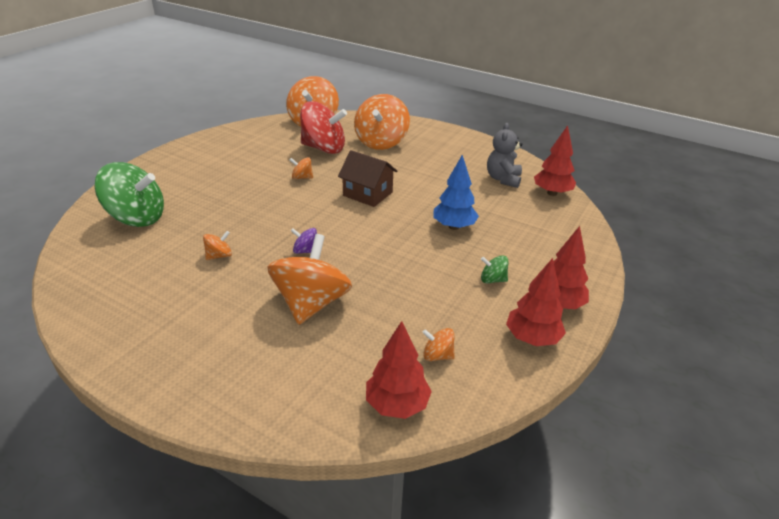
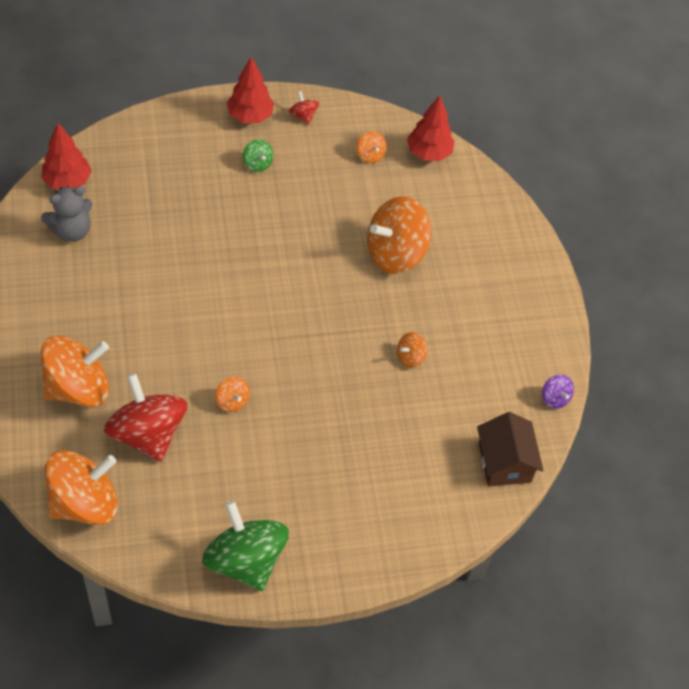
camera: 135 degrees left, 20 degrees up
green spinning top [94,162,164,227] -> green spinning top moved to [202,501,289,591]
orange spinning top [203,231,232,260] -> orange spinning top turned 45 degrees counterclockwise [397,332,427,368]
purple spinning top [291,228,317,254] -> purple spinning top moved to [542,374,574,409]
brown house [338,150,398,207] -> brown house moved to [477,412,544,487]
blue tree [433,155,479,230] -> none
red tree [506,258,566,346] -> red spinning top [289,91,319,125]

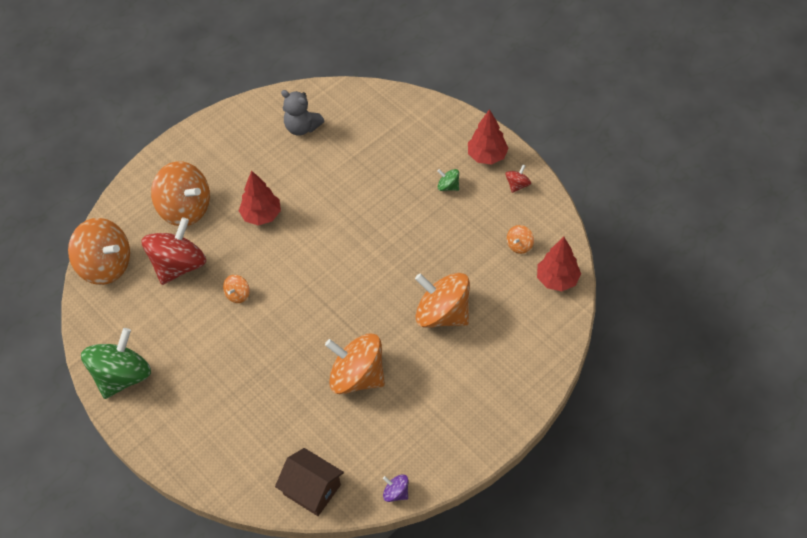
camera: 65 degrees right, 0 degrees up
red tree [41,123,92,190] -> red tree moved to [239,170,281,225]
green spinning top [243,139,273,172] -> green spinning top turned 90 degrees clockwise [437,169,459,191]
orange spinning top [397,332,427,368] -> orange spinning top [325,333,385,394], size x2.29
brown house [477,412,544,487] -> brown house turned 75 degrees clockwise [275,448,344,516]
purple spinning top [542,374,574,409] -> purple spinning top turned 90 degrees clockwise [383,474,408,502]

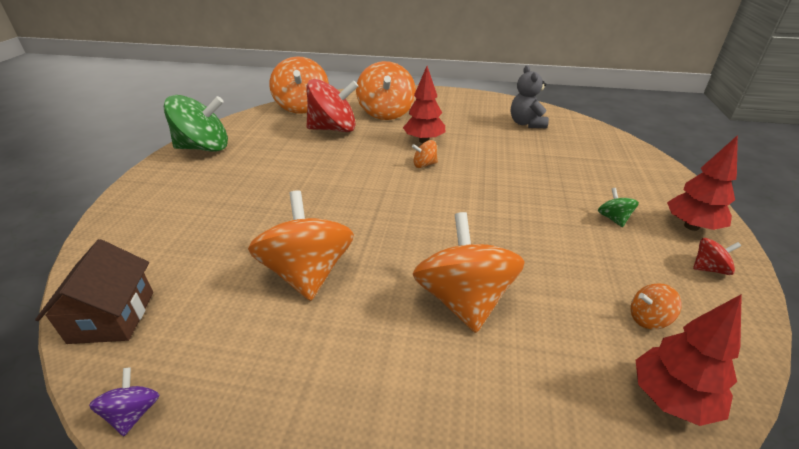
camera: 50 degrees right, 20 degrees down
orange spinning top [223,275,250,303] -> orange spinning top moved to [412,140,438,168]

